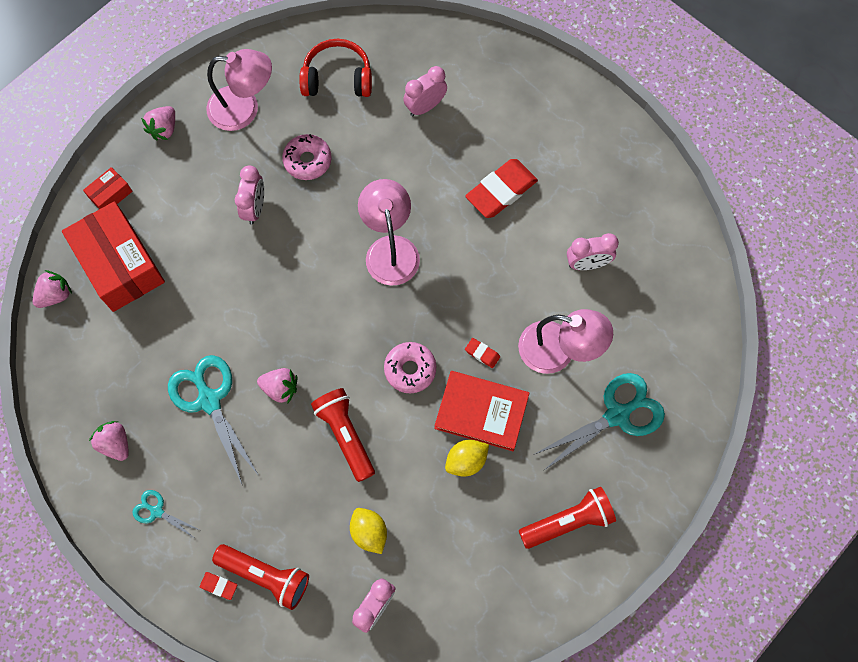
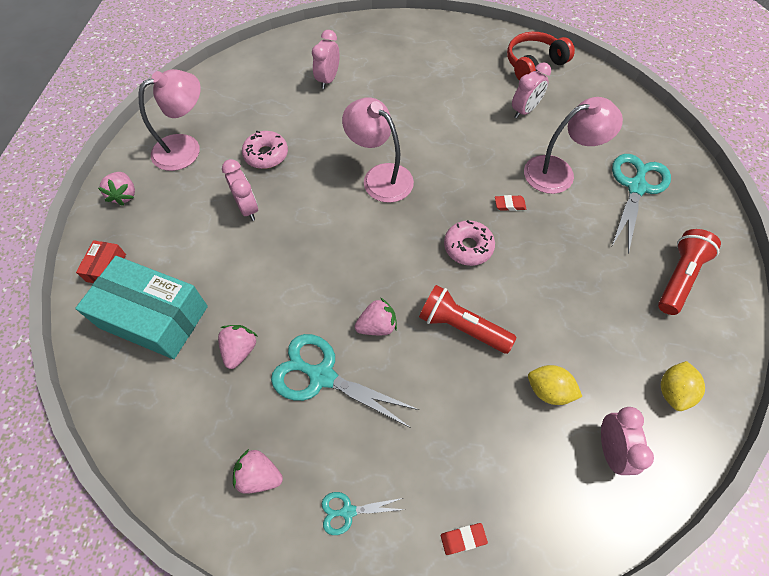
camera: 35 degrees left, 10 degrees down
pink strawberry [33,270,72,308] -> pink strawberry moved to [218,325,257,369]
red box [62,201,165,312] -> turquoise box [75,256,208,359]
red flashlight [212,544,309,610] -> none
red headphones [299,39,372,97] -> red headphones moved to [507,32,575,80]
red book [434,371,530,451] -> none
yellow lemon [445,440,489,477] -> yellow lemon moved to [661,361,705,411]
red eraser [465,159,538,218] -> none

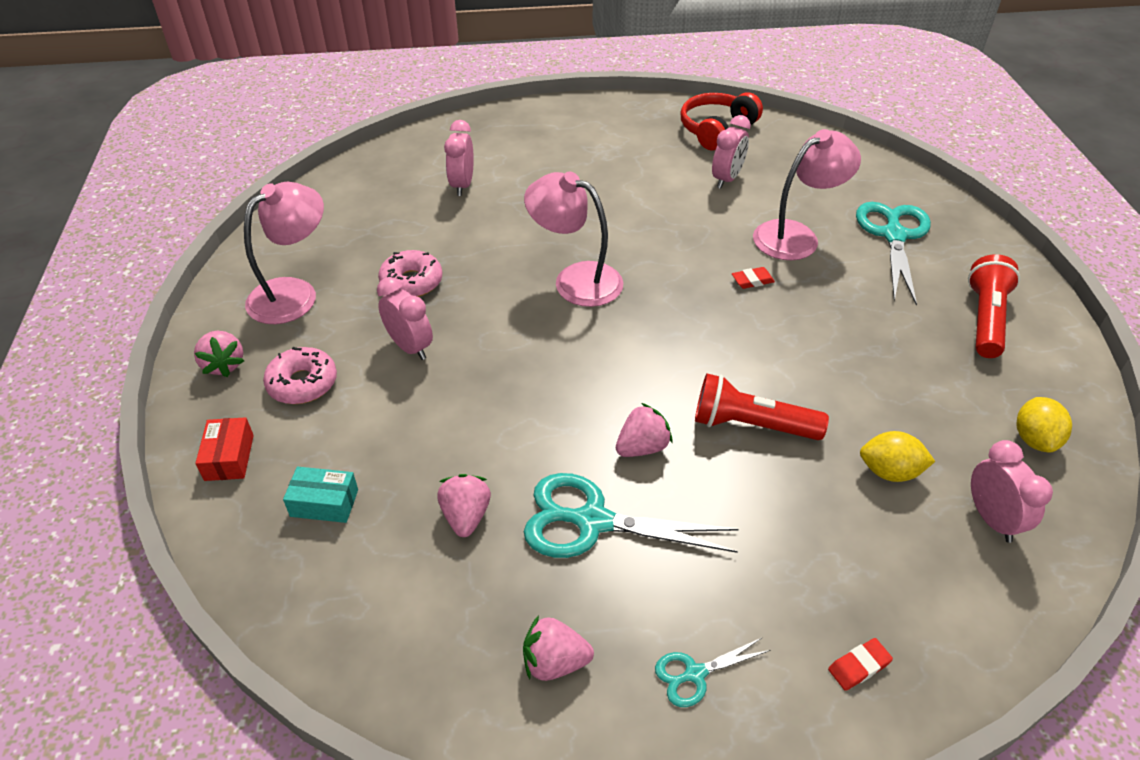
camera: 15 degrees left, 15 degrees down
turquoise box [75,256,208,359] -> turquoise box [283,467,358,523], size x0.45
pink donut [444,220,495,266] -> pink donut moved to [263,347,337,404]

